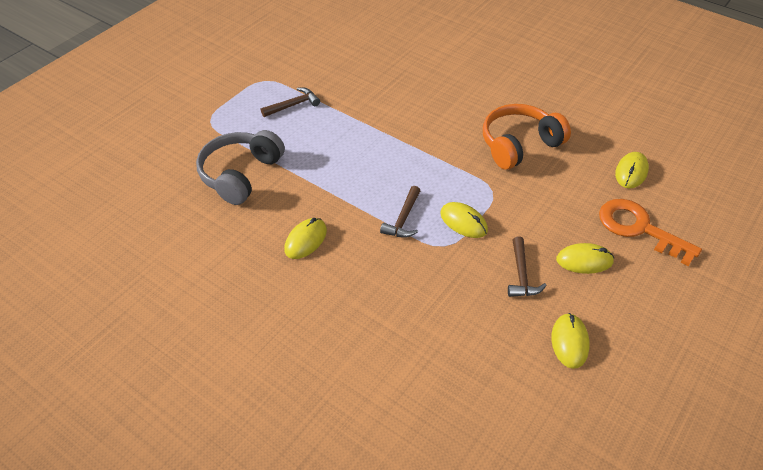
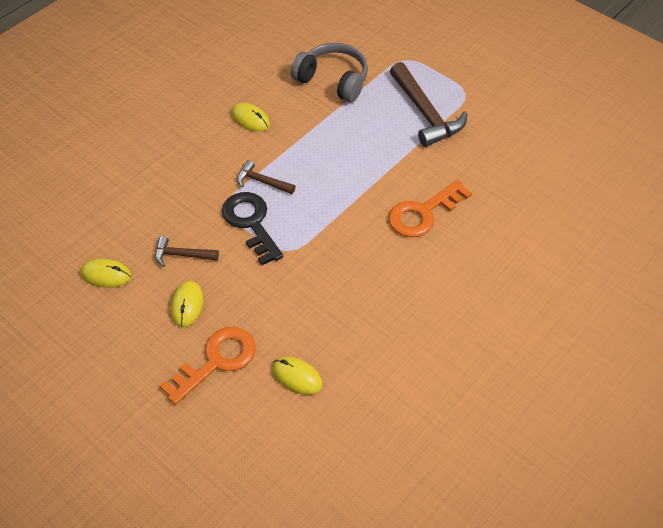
camera: 95 degrees right, 5 degrees up
brown hammer [261,87,320,117] -> brown hammer [390,62,468,147], size x1.91
yellow mouse [440,202,488,238] -> black key [222,192,283,265]
orange headphones [483,104,571,170] -> none
none -> orange key [388,180,472,237]

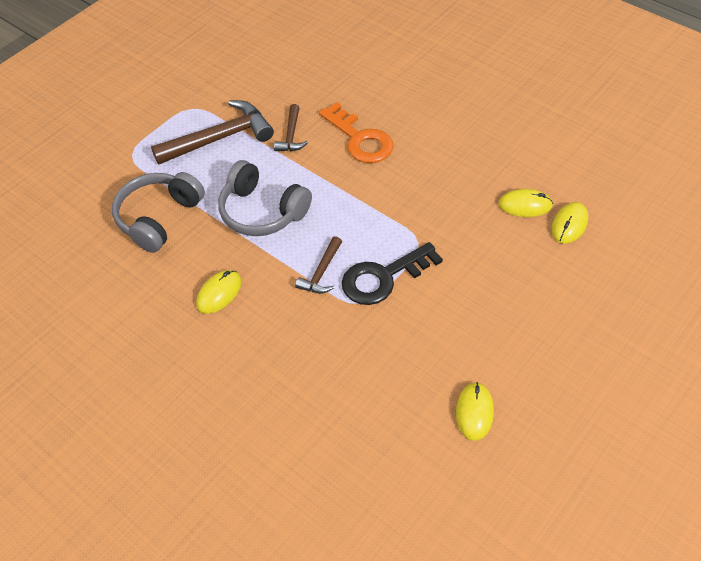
camera: 90 degrees left, 0 degrees up
brown hammer [155,236,219,267] -> brown hammer moved to [274,104,308,151]
orange key [160,327,256,405] -> none
yellow mouse [171,281,203,327] -> yellow mouse moved to [499,189,553,217]
none -> grey headphones [218,160,312,236]

